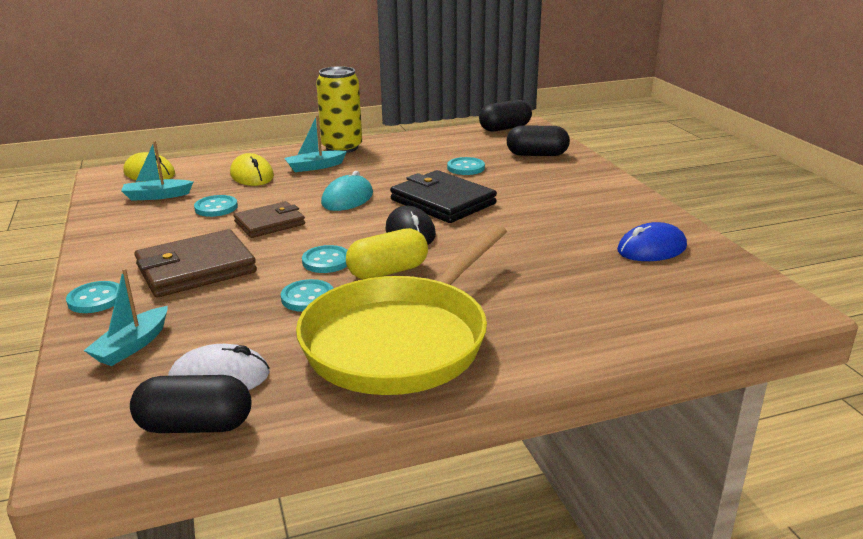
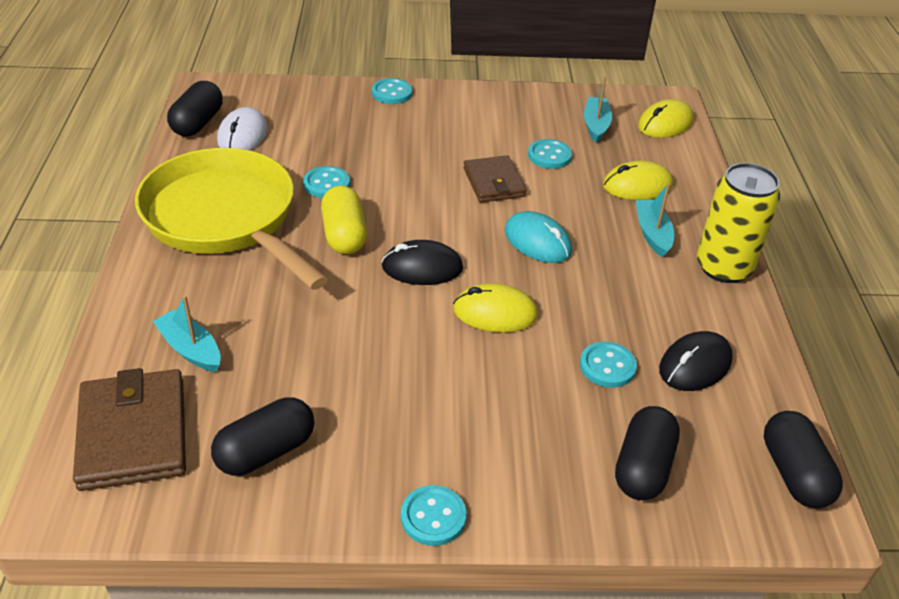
camera: 105 degrees right, 15 degrees up
turquoise boat [83,268,168,366] -> turquoise boat moved to [153,295,221,372]
brown wallet [134,229,257,297] -> brown wallet moved to [73,368,186,491]
turquoise button [302,245,348,273] -> turquoise button moved to [401,485,467,546]
black wallet [390,170,497,223] -> yellow mouse [453,283,538,333]
blue mouse [617,222,687,261] -> black capsule [211,397,314,476]
none -> black mouse [659,331,733,391]

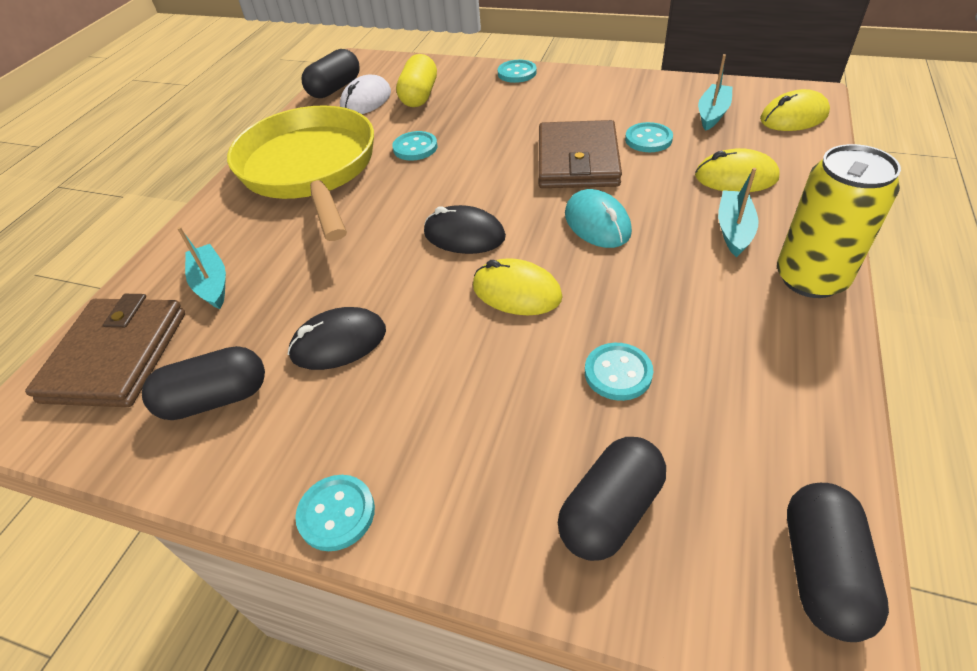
camera: 25 degrees right, 5 degrees up
yellow capsule [321,186,367,254] -> yellow capsule moved to [396,54,437,107]
brown wallet [464,155,526,203] -> brown wallet [538,120,622,188], size x1.54
black mouse [659,331,733,391] -> black mouse moved to [288,307,386,370]

